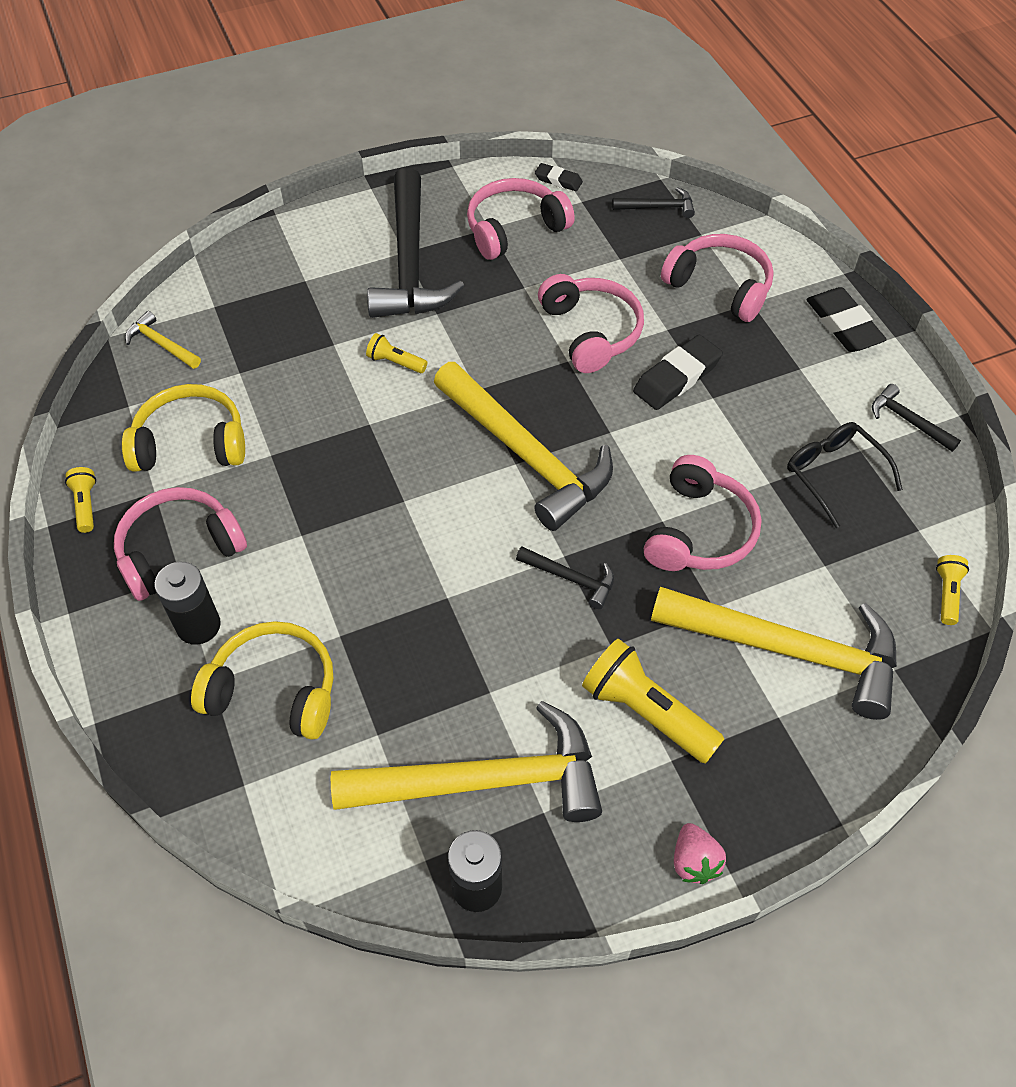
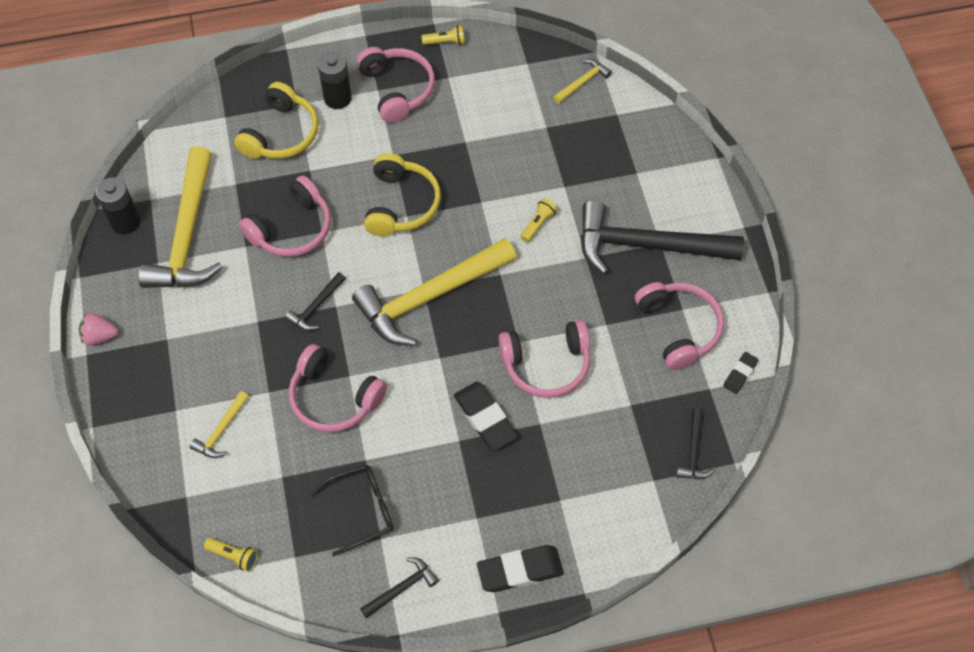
camera: 100 degrees right, 5 degrees up
yellow headphones [122,384,245,472] -> yellow headphones moved to [364,153,441,237]
yellow flashlight [582,639,724,764] -> none
yellow hammer [651,587,897,720] -> yellow hammer [190,391,249,458], size x0.43
pink headphones [661,234,774,322] -> pink headphones moved to [239,175,331,257]

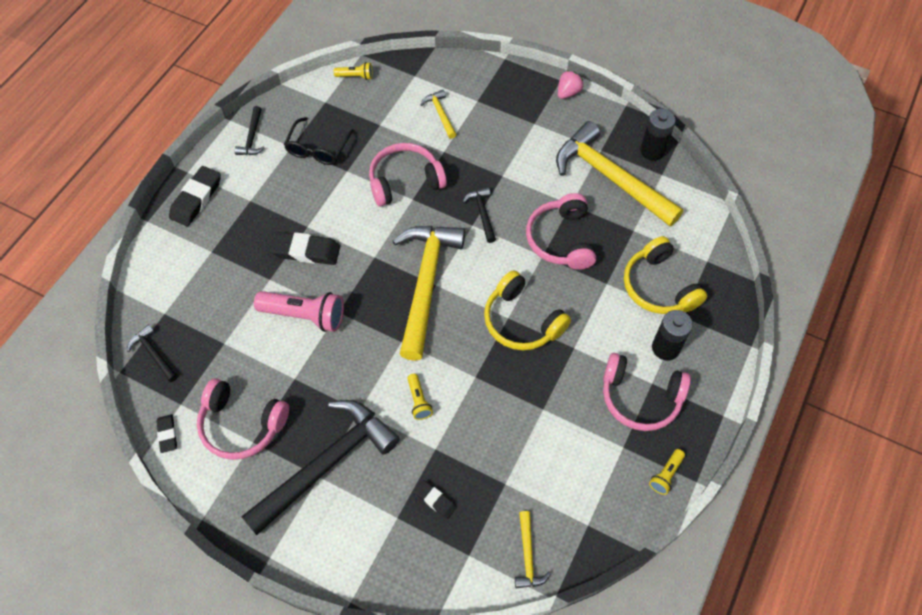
camera: 130 degrees right, 0 degrees up
yellow flashlight [204,538,258,572] -> yellow flashlight turned 150 degrees counterclockwise [334,62,373,80]
pink headphones [498,320,590,398] -> pink flashlight [254,291,344,332]
none -> black eraser [414,480,457,519]

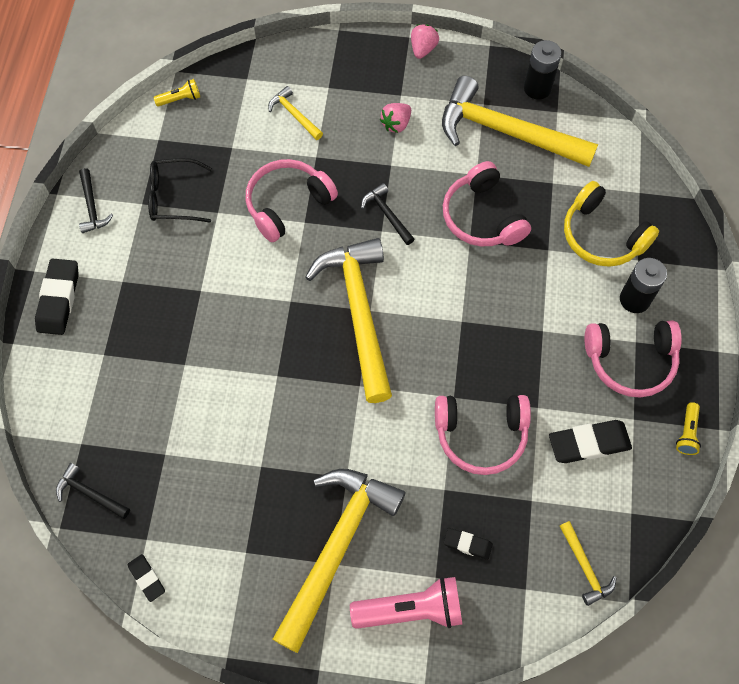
camera: 20 degrees left, 5 degrees up
pink headphones [197,378,289,460] -> pink headphones moved to [435,395,531,475]
black hammer [241,400,400,535] -> yellow hammer [273,469,405,653]
pink flashlight [254,291,344,332] -> pink flashlight moved to [350,577,462,629]
black eraser [270,232,340,265] -> black eraser moved to [549,420,632,463]
black glasses [284,117,354,165] -> black glasses turned 90 degrees clockwise [148,158,213,223]
yellow flashlight [407,374,433,420] -> none
yellow headphones [484,270,571,350] -> none
none -> pink strawberry [380,103,411,133]

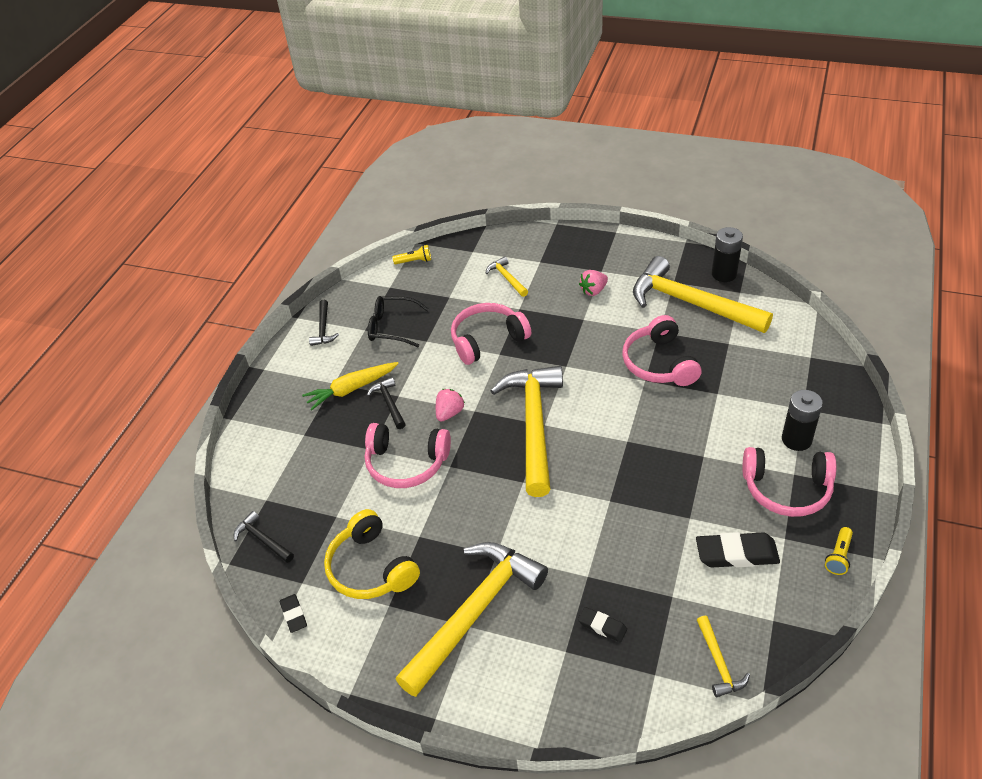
camera: 15 degrees right, 20 degrees down
black eraser [35,258,79,335] -> none
pink flashlight [350,577,462,629] -> none
black hammer [361,183,414,245] -> black hammer moved to [367,377,406,429]
pink strawberry [411,24,439,59] -> pink strawberry moved to [436,389,465,422]
pink headphones [435,395,531,475] -> pink headphones moved to [365,423,451,488]
yellow headphones [564,181,659,267] -> yellow headphones moved to [324,509,420,599]
none -> yellow carrot [302,362,399,410]

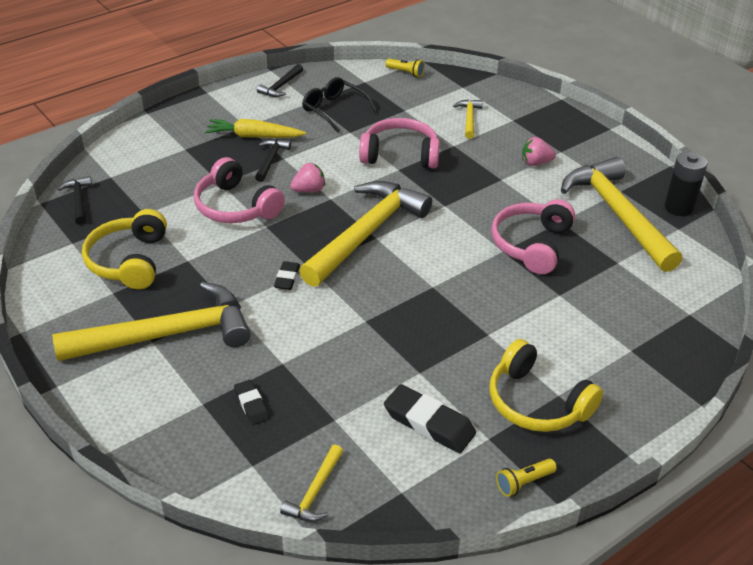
camera: 30 degrees right, 5 degrees down
black eraser [280,594,307,633] -> black eraser moved to [274,261,300,290]
pink headphones [742,447,837,517] -> yellow headphones [489,339,603,432]
black battery [782,390,823,451] -> none

